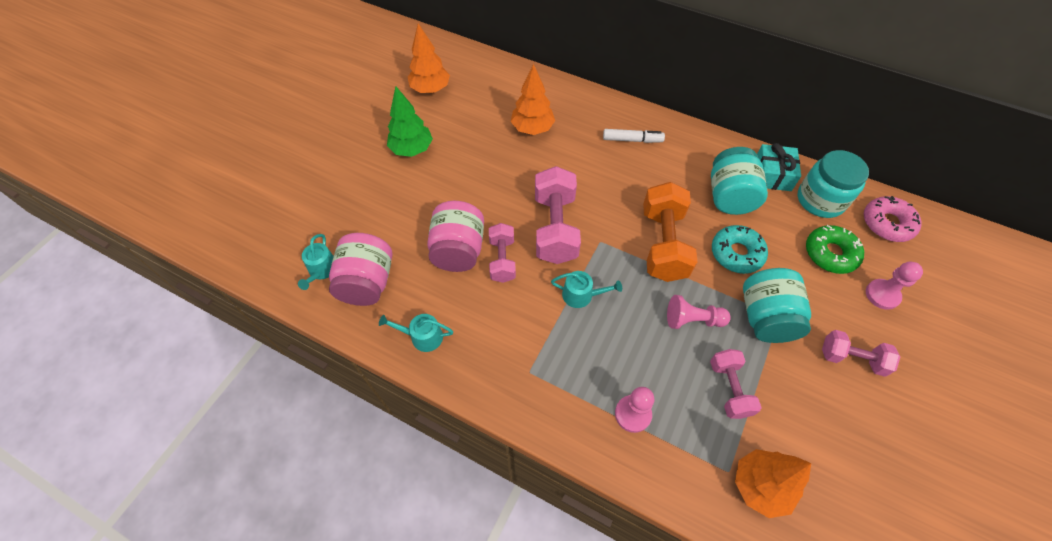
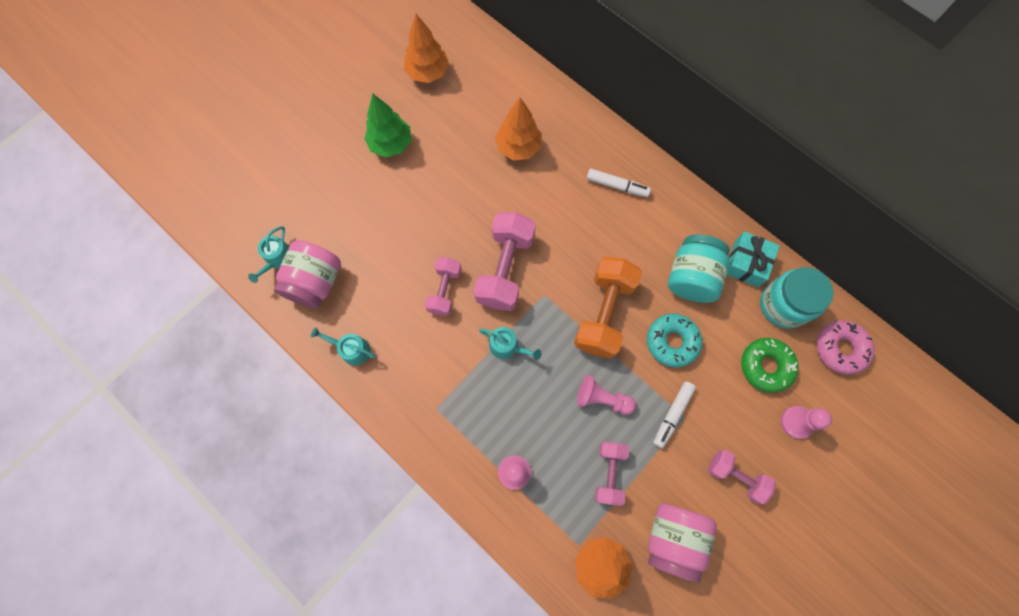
camera: 15 degrees right, 15 degrees up
pink jar [427,201,484,272] -> pink jar moved to [648,503,717,583]
turquoise jar [743,268,811,343] -> white marker [653,381,696,449]

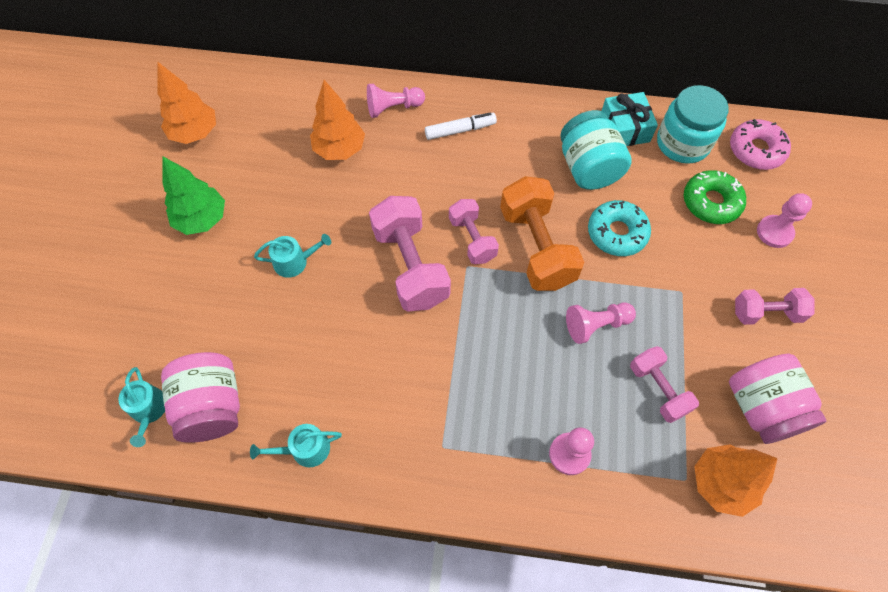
camera: 35 degrees left, 10 degrees down
pink dumbbell [425,258,461,316] -> pink dumbbell moved to [449,199,499,264]
turquoise watering can [479,327,541,360] -> turquoise watering can moved to [254,234,331,278]
white marker [653,381,696,449] -> none
none -> pink pawn [367,84,425,118]

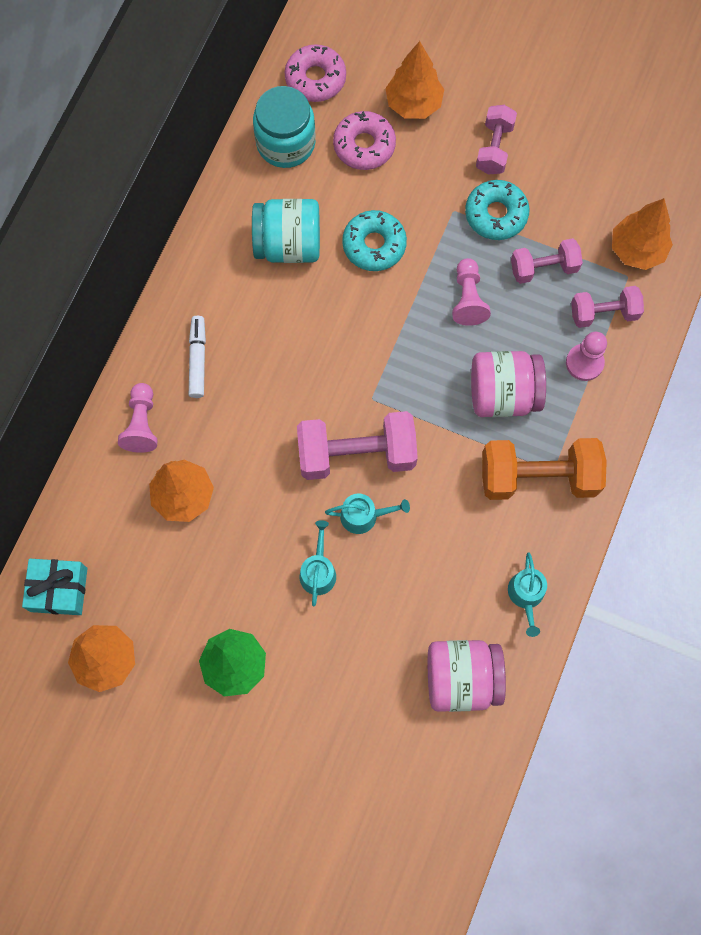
camera: 75 degrees left, 10 degrees up
turquoise watering can [119,367,165,447] -> turquoise watering can moved to [325,493,410,534]
pink dumbbell [449,199,499,264] -> pink dumbbell moved to [571,286,644,328]
orange dumbbell [500,176,584,291] -> orange dumbbell moved to [482,438,607,500]
turquoise gift [602,92,658,146] -> turquoise gift moved to [22,559,88,615]
green donut [684,170,746,224] -> pink donut [333,111,396,170]
pink jar [729,354,826,444] -> pink jar moved to [471,351,546,417]
pink pawn [757,193,812,248] -> orange tree [385,41,444,119]
none -> turquoise donut [465,180,529,240]

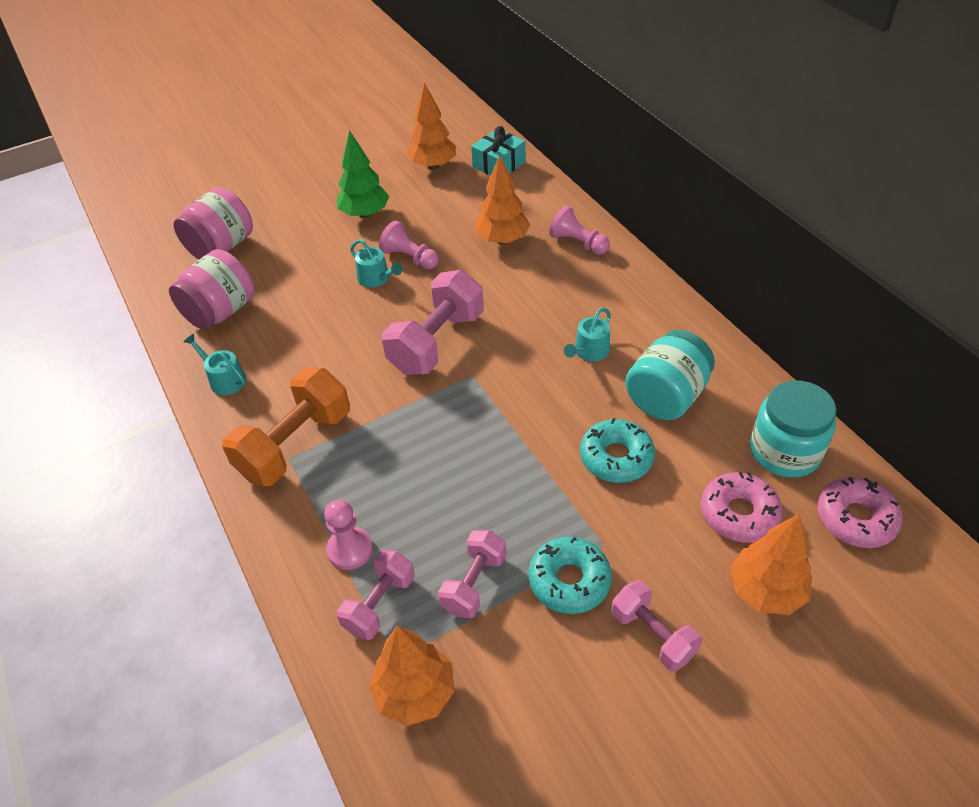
camera: 130 degrees right, 25 degrees down
white marker [189,316,206,398] -> none
turquoise watering can [325,493,410,534] -> turquoise watering can moved to [564,308,611,361]
pink pawn [452,258,491,326] -> pink pawn moved to [379,221,439,269]
pink jar [471,351,546,417] -> pink jar moved to [173,187,253,259]

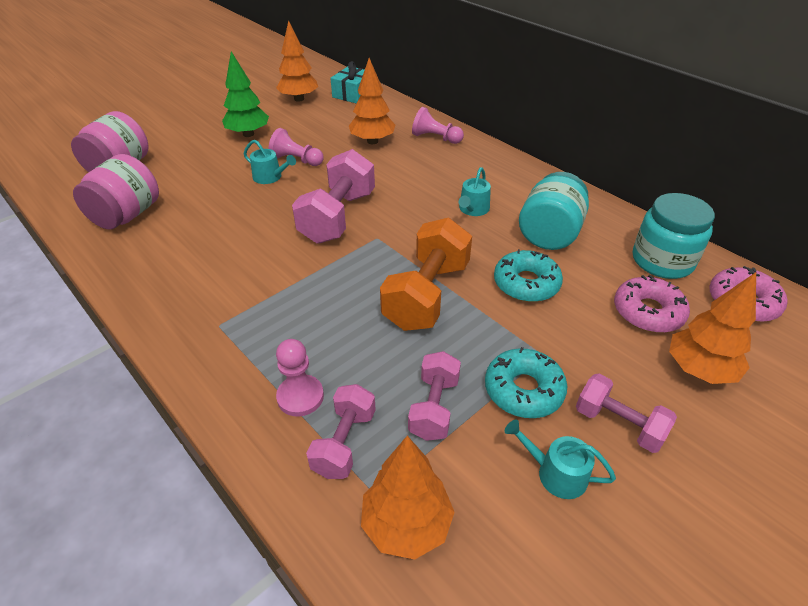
camera: 15 degrees left, 5 degrees down
turquoise watering can [183,334,246,395] -> turquoise watering can moved to [505,420,616,499]
orange dumbbell [222,368,350,486] -> orange dumbbell moved to [380,218,472,331]

